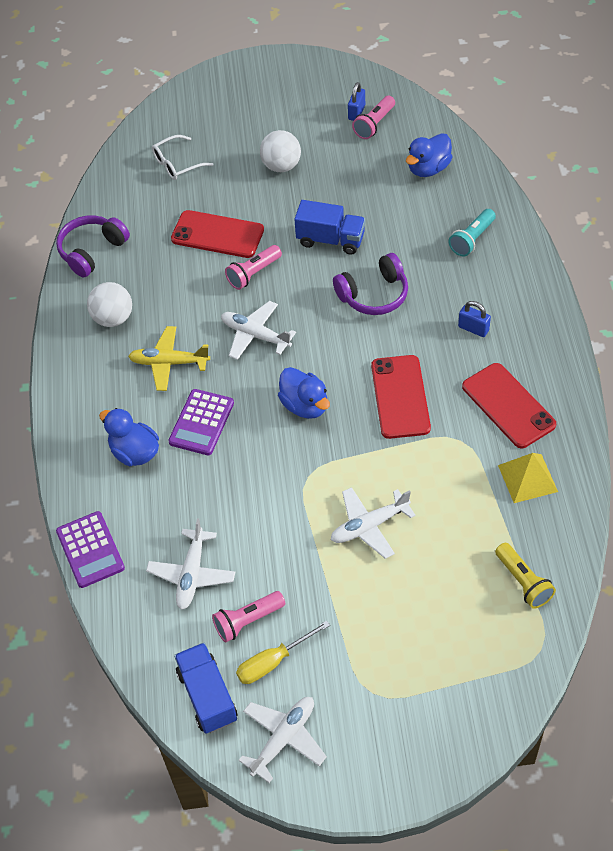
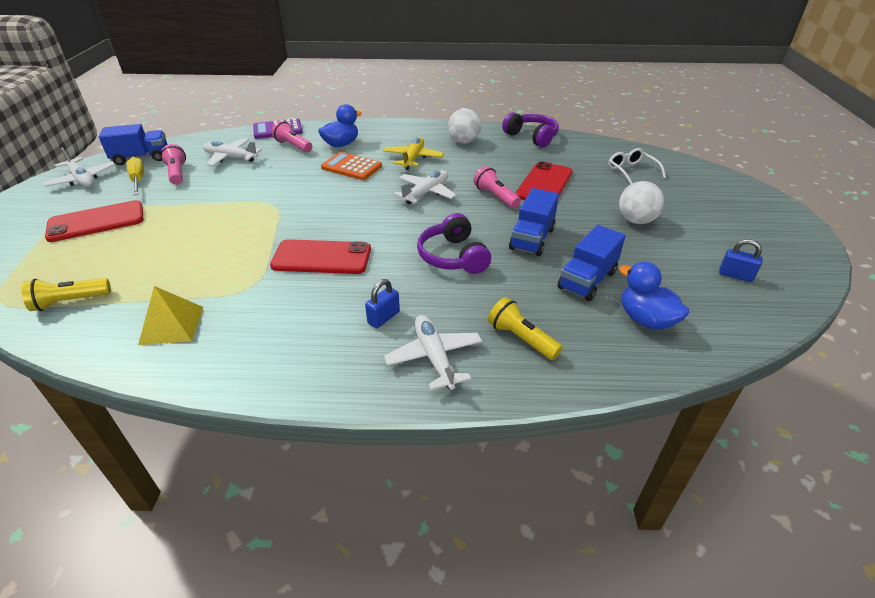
camera: 95 degrees right, 15 degrees down
purple calculator [168,389,234,455] -> orange calculator [321,152,382,180]
blue duck [278,367,330,419] -> none
white plane [331,487,416,559] -> white plane moved to [384,315,482,390]
pink flashlight [352,96,395,139] -> pink flashlight moved to [272,121,312,153]
turquoise flashlight [449,209,496,257] -> yellow flashlight [488,297,563,360]
red phone [462,363,556,448] -> red phone moved to [45,200,144,242]
none -> blue truck [557,225,626,301]

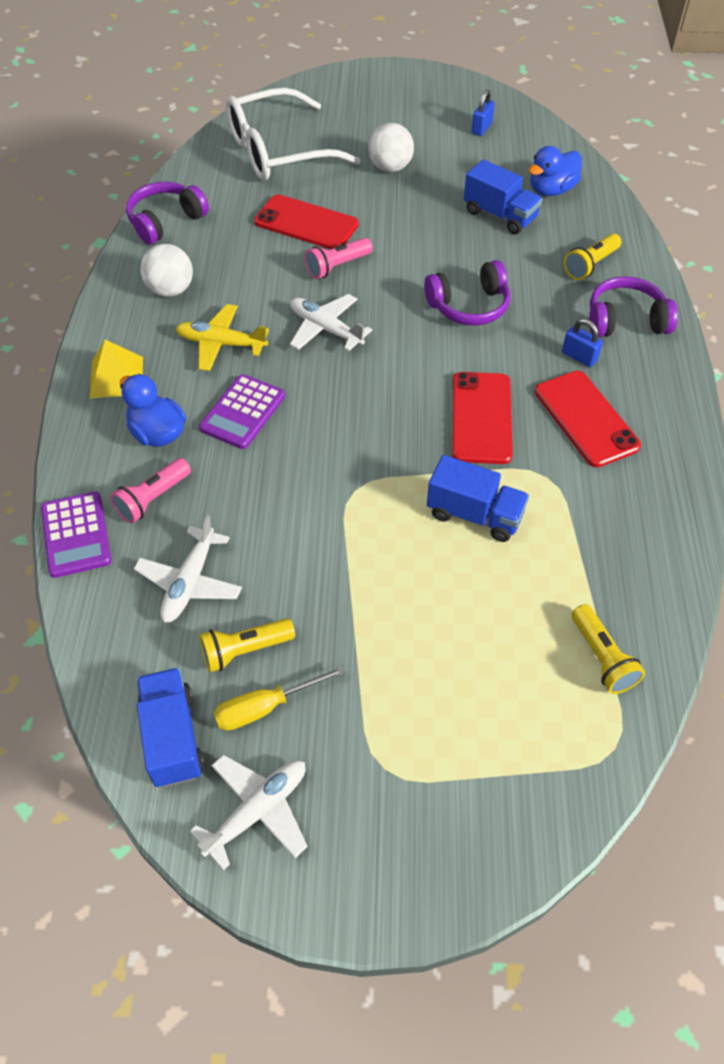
camera: 90 degrees left, 15 degrees up
red phone [45,200,144,242] -> red phone moved to [535,371,641,467]
yellow pyramid [138,286,203,345] -> yellow pyramid moved to [89,340,143,399]
pink flashlight [161,144,186,185] -> yellow flashlight [199,618,295,672]
orange calculator [321,152,382,180] -> purple calculator [199,374,285,449]
white plane [384,315,482,390] -> purple headphones [589,276,678,337]
blue truck [509,188,559,256] -> blue truck moved to [427,455,529,542]
white glasses [608,148,666,185] -> white glasses [226,88,361,181], size x2.12

